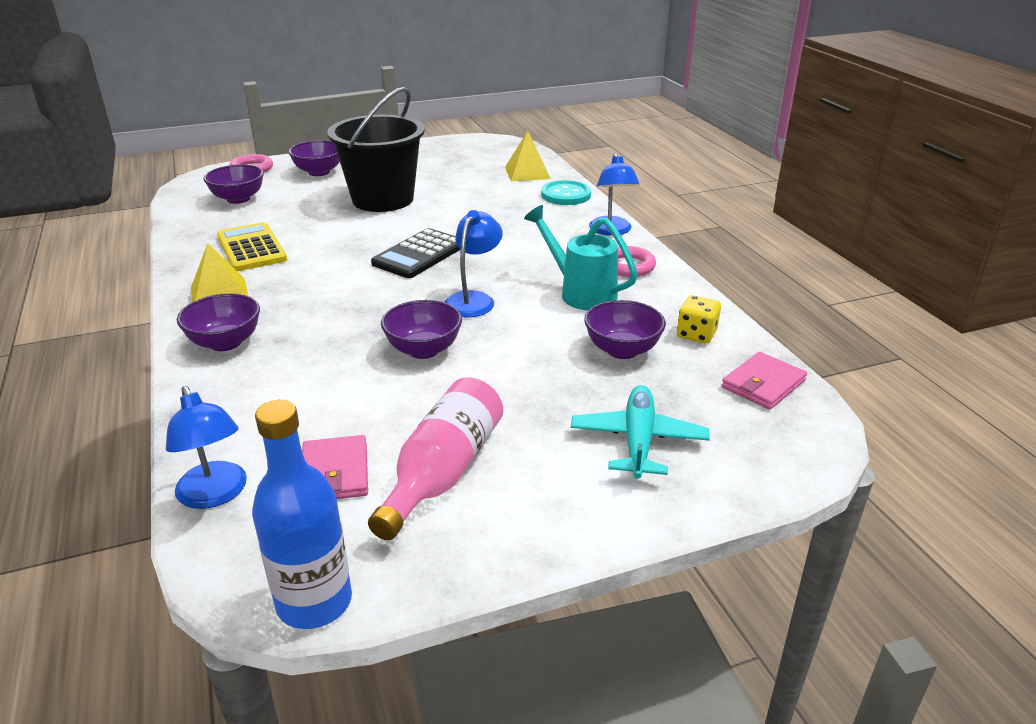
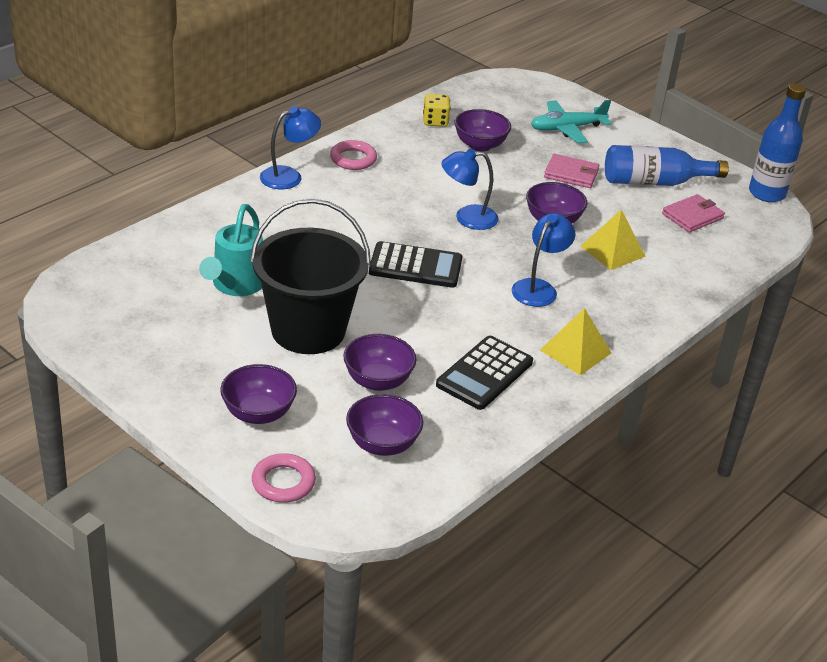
camera: 120 degrees left, 5 degrees up
blue lamp [166,386,247,509] -> blue lamp moved to [512,213,576,307]
purple bowl [177,293,260,351] -> purple bowl moved to [343,334,417,391]
yellow calculator [217,222,287,271] -> black calculator [436,336,533,410]
pink bottle [368,377,503,540] -> blue bottle [605,145,729,186]
yellow pyramid [505,131,551,181] -> yellow pyramid moved to [580,210,646,270]
turquoise watering can [524,205,638,310] -> turquoise watering can moved to [199,204,263,296]
turquoise button [541,180,591,205] -> none
pink wallet [721,352,807,410] -> pink wallet moved to [544,154,599,188]

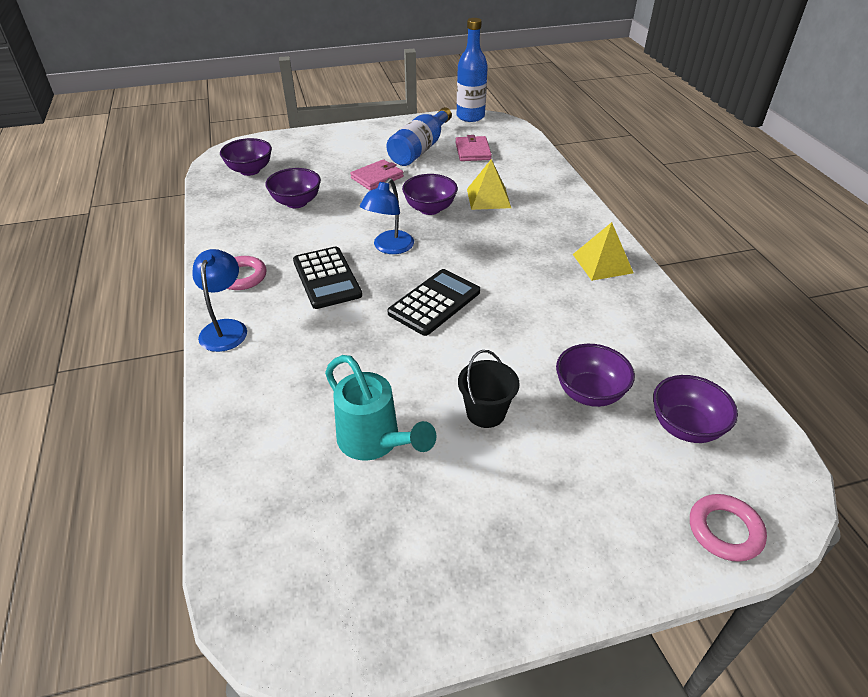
camera: 55 degrees left, 5 degrees up
purple bowl [220,364,297,424] -> purple bowl moved to [220,138,272,176]
black bucket [250,198,371,354] -> black bucket [458,350,519,428], size x0.47
yellow dice [423,94,451,127] -> none
black calculator [436,336,533,410] -> black calculator moved to [293,247,362,309]
blue lamp [512,213,576,307] -> none
turquoise plane [531,100,612,143] -> none

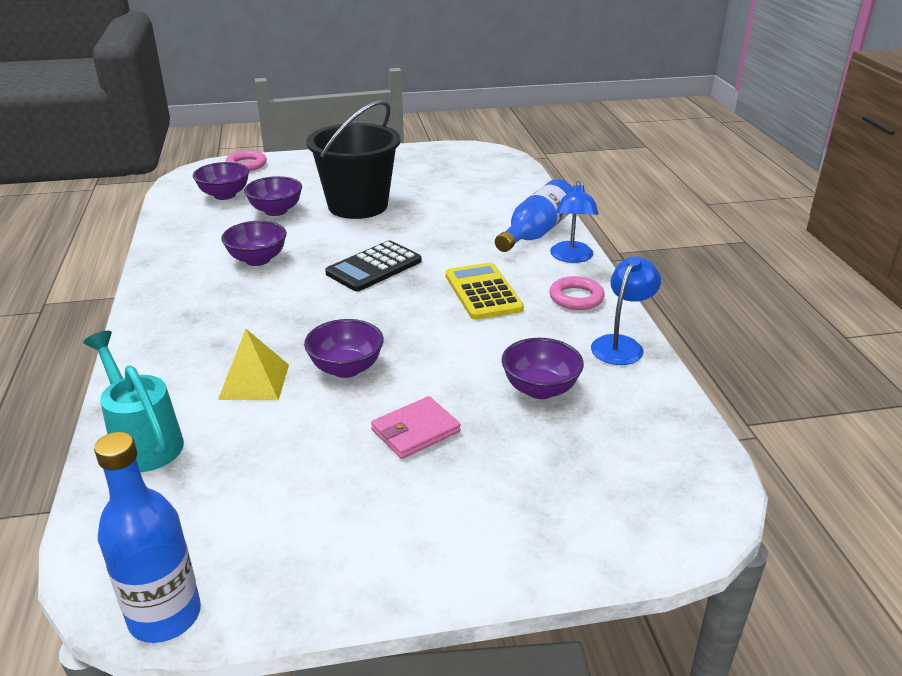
camera: 175 degrees left, 10 degrees down
purple bowl [220,138,272,176] -> purple bowl moved to [221,221,287,266]
black calculator [293,247,362,309] -> yellow calculator [445,263,524,320]
turquoise watering can [325,355,436,461] -> turquoise watering can moved to [83,331,184,472]
blue lamp [360,178,414,254] -> blue lamp moved to [591,256,661,365]
blue bottle [386,107,452,166] -> blue bottle moved to [495,179,573,252]
pink wallet [455,135,492,161] -> none
black bucket [458,350,519,428] -> black bucket [306,100,401,219], size x2.11
yellow pyramid [573,222,633,281] -> none

